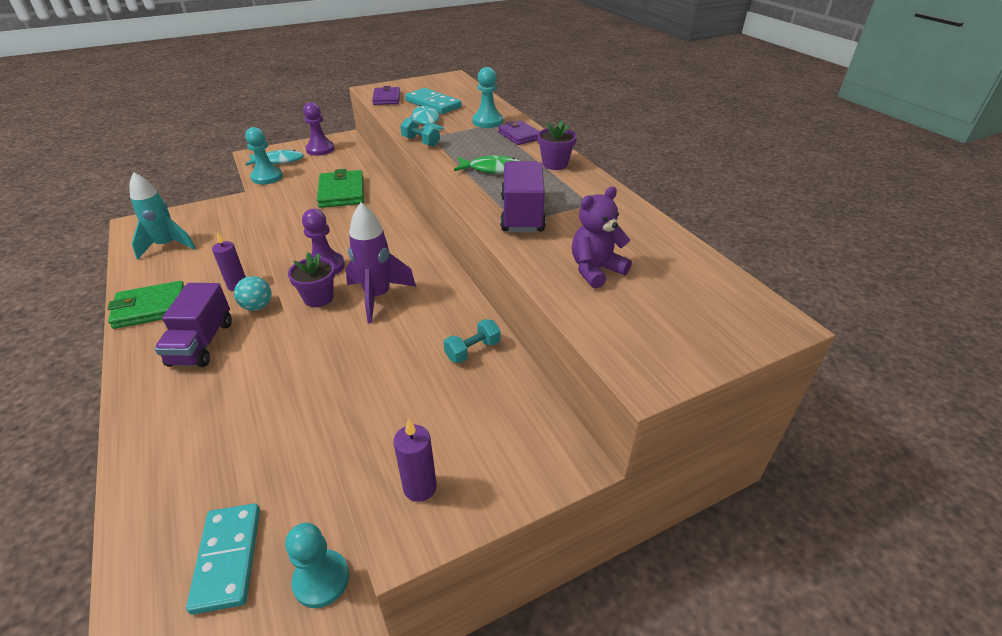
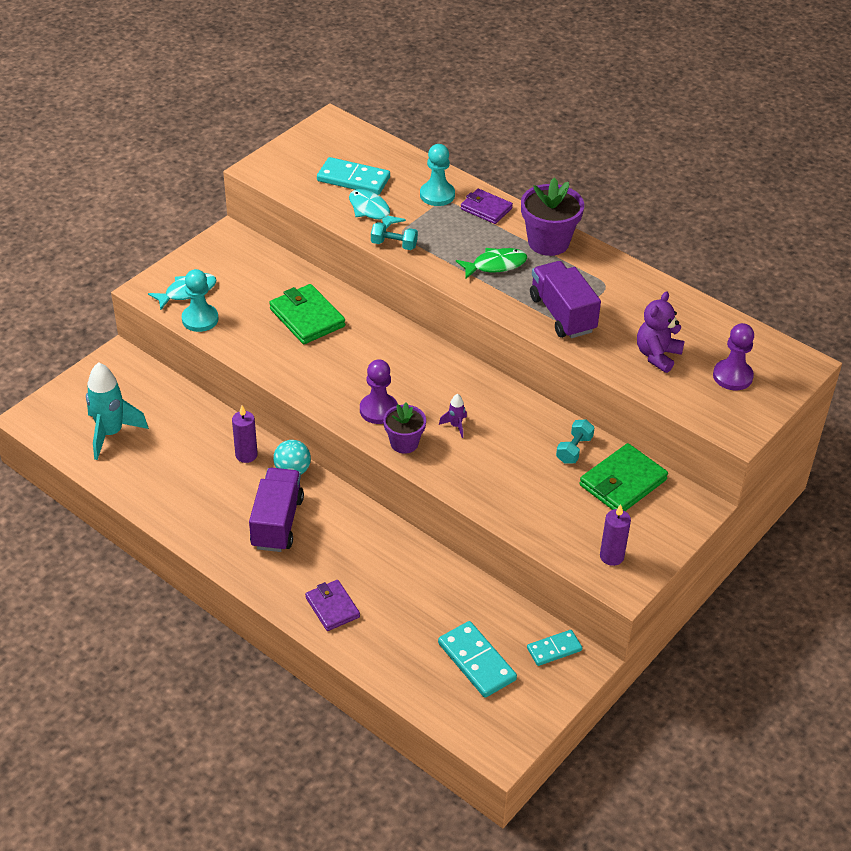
camera: 25 degrees left, 5 degrees up
green wallet [108,281,185,329] -> green wallet moved to [579,443,668,511]
purple truck [155,283,232,367] -> purple truck turned 150 degrees counterclockwise [249,468,304,552]
turquoise pawn [285,523,349,608] -> turquoise domino [527,630,582,666]
purple pawn [303,102,334,156] -> purple pawn moved to [713,323,754,390]
purple rocket [346,203,416,323] -> purple rocket [439,394,467,438], size x0.45
purple wallet [372,86,400,105] -> purple wallet moved to [305,580,360,631]
purple flower pot [537,120,577,170] -> purple flower pot [521,177,584,256], size x1.58

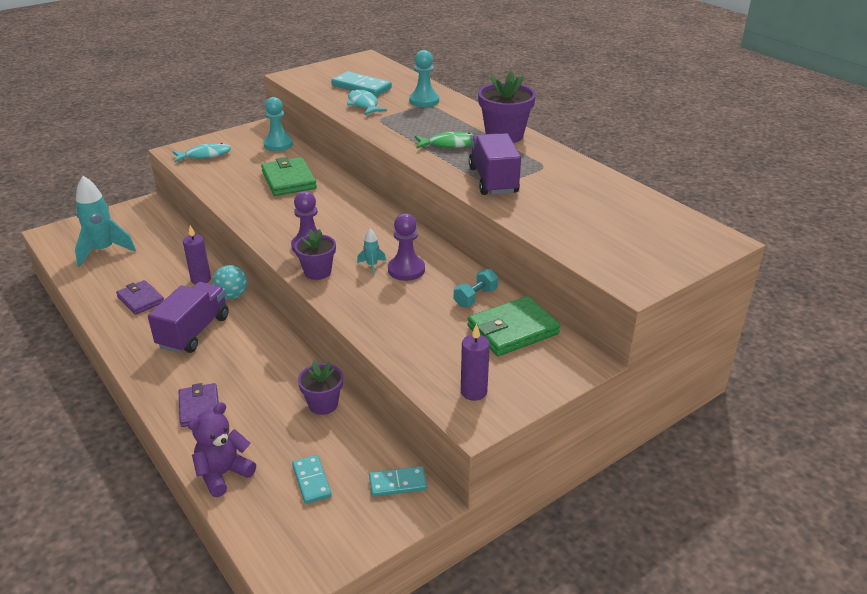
camera: 15 degrees right, 10 degrees down
turquoise pawn [182,269,219,332] -> turquoise pawn moved to [263,97,293,151]
turquoise dumbbell [371,222,418,250] -> none
turquoise domino [438,621,517,698] -> turquoise domino [292,455,332,504], size x0.62
purple rocket [439,394,467,438] -> turquoise rocket [357,229,386,275]
purple wallet [461,189,513,224] -> purple wallet moved to [116,280,164,315]
purple teddy bear [637,291,685,373] -> purple teddy bear moved to [188,402,256,497]
purple pawn [713,323,754,390] -> purple pawn moved to [388,213,425,281]
none -> purple flower pot [298,361,343,415]

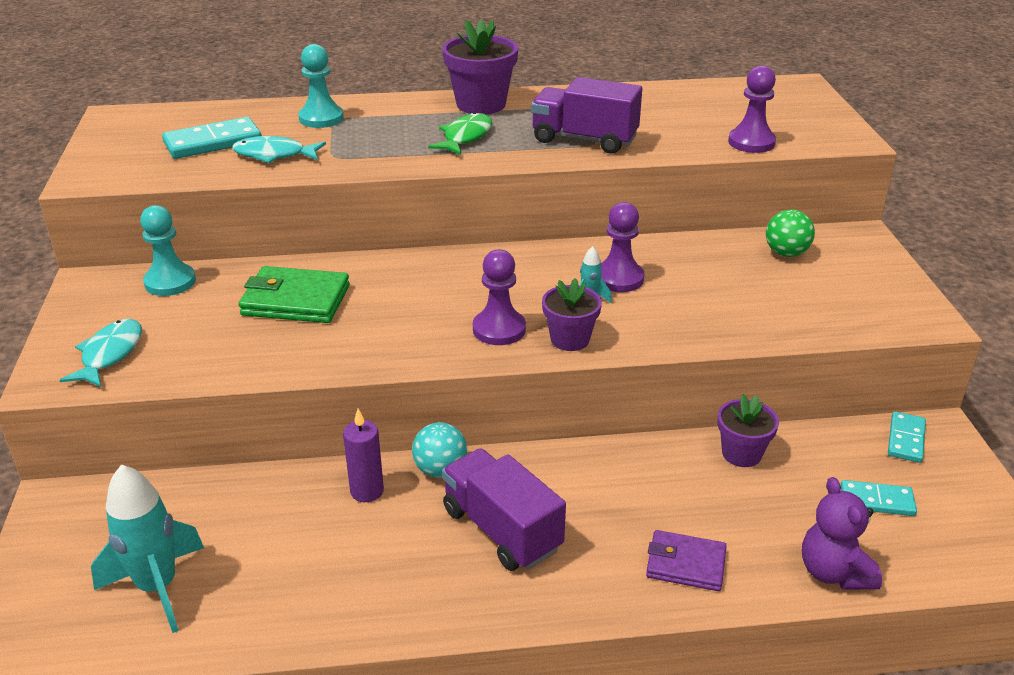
camera: 60 degrees left, 0 degrees up
purple wallet [116,280,164,315] -> none
turquoise dumbbell [454,269,498,307] -> none
purple candle [461,324,490,401] -> none
green wallet [467,296,560,356] -> green ball [766,209,815,257]
none -> purple pawn [728,65,776,153]

